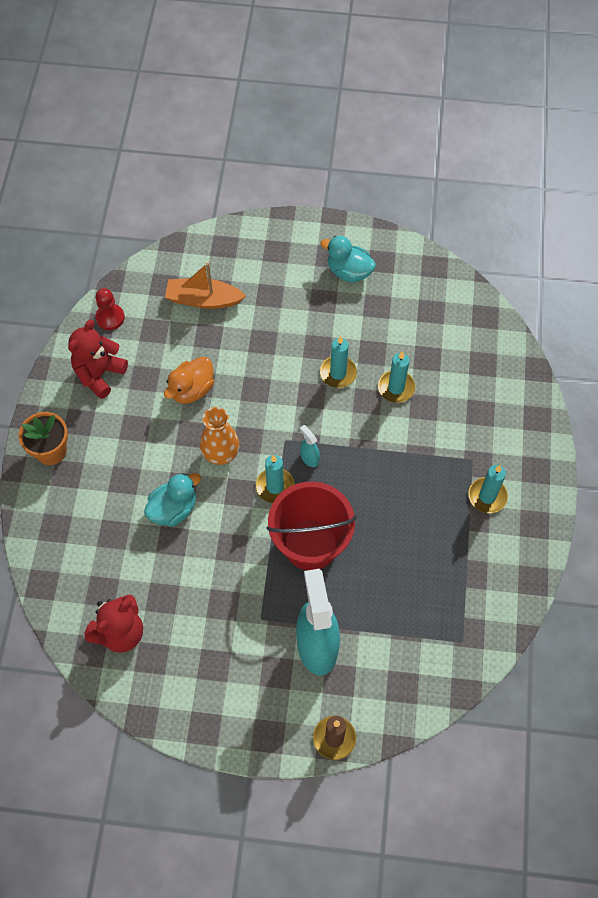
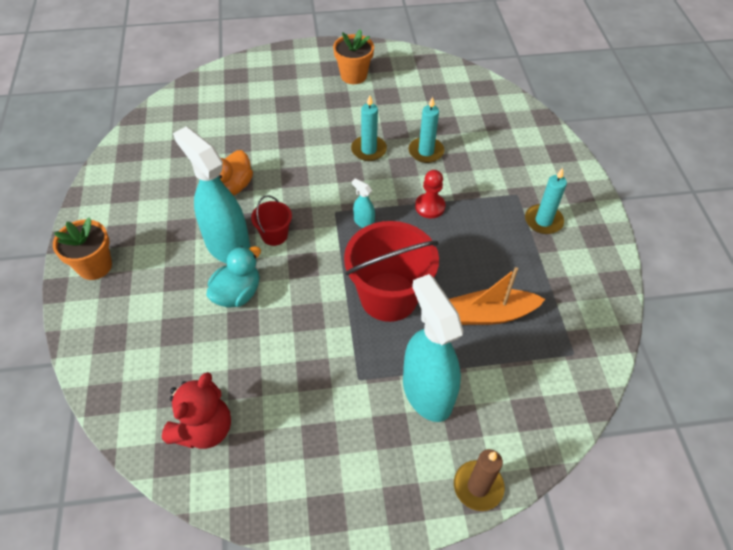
camera: 15 degrees left, 10 degrees down
red teddy bear [68,320,128,399] -> none
red pawn [95,288,125,330] -> red pawn moved to [415,170,446,218]
orange boat [165,262,246,309] -> orange boat moved to [449,267,545,325]
orange vase [200,407,240,465] -> red bucket [251,195,292,246]
turquoise candle [256,455,295,503] -> none
turquoise duck [320,236,376,283] -> orange flower pot [333,29,374,84]
none -> turquoise spray bottle [173,126,250,264]

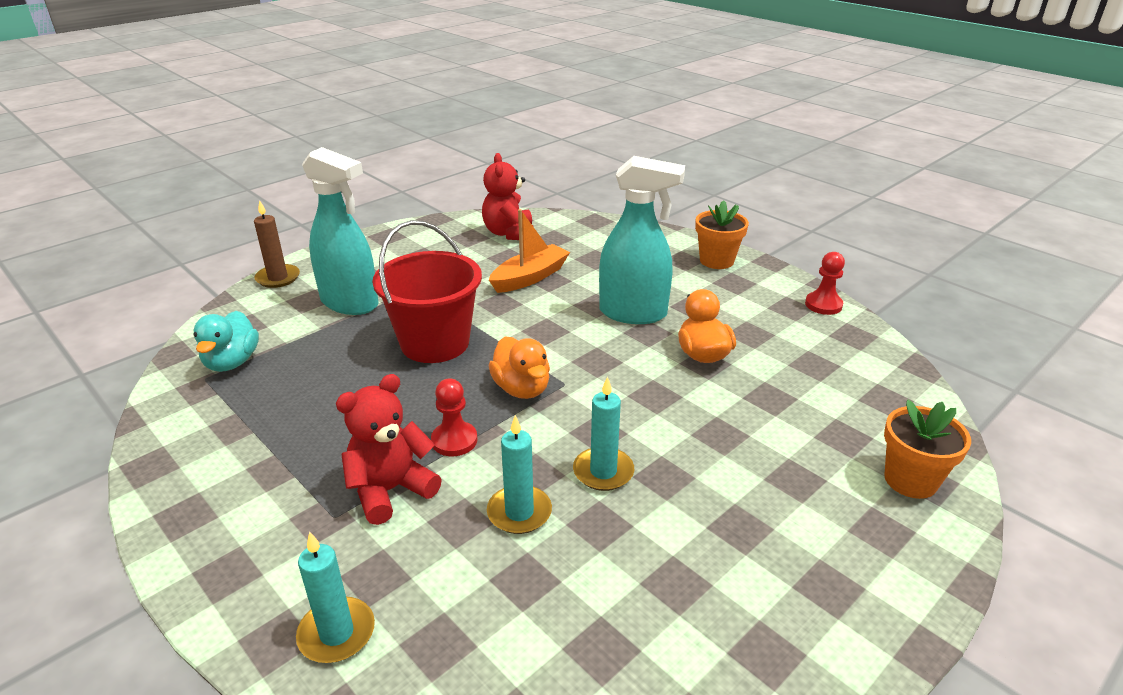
camera: 145 degrees right, 20 degrees down
turquoise duck [206,246,261,308] -> turquoise duck moved to [193,311,259,372]
red bucket [251,195,292,246] -> none
orange flower pot [333,29,374,84] -> orange flower pot moved to [884,400,971,499]
turquoise spray bottle [352,178,375,228] -> orange duck [489,336,550,399]
orange boat [449,267,545,325] -> orange boat moved to [489,209,570,293]
turquoise candle [525,168,567,234] -> turquoise candle moved to [296,531,375,663]
none -> red teddy bear [336,374,442,525]
none -> red pawn [805,252,845,315]

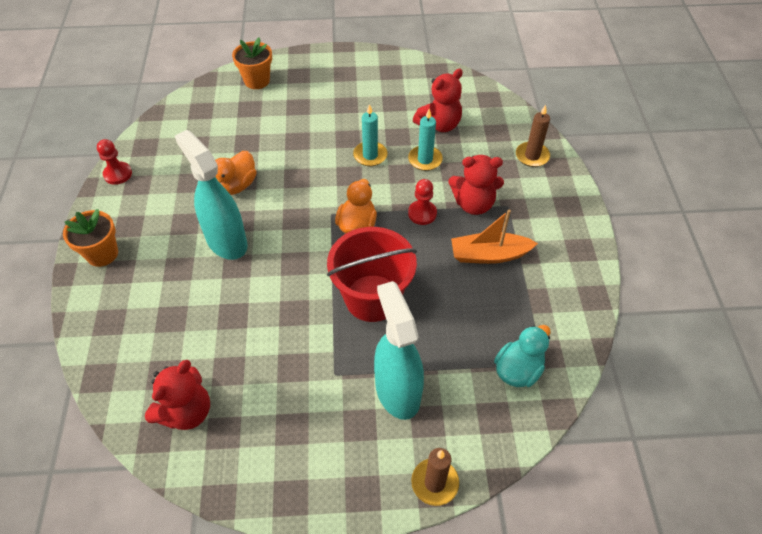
camera: 140 degrees left, 20 degrees up
turquoise candle [296,531,375,663] -> brown candle [516,105,550,167]
orange boat [489,209,570,293] -> orange boat moved to [451,210,538,264]
none -> red teddy bear [413,69,463,132]

